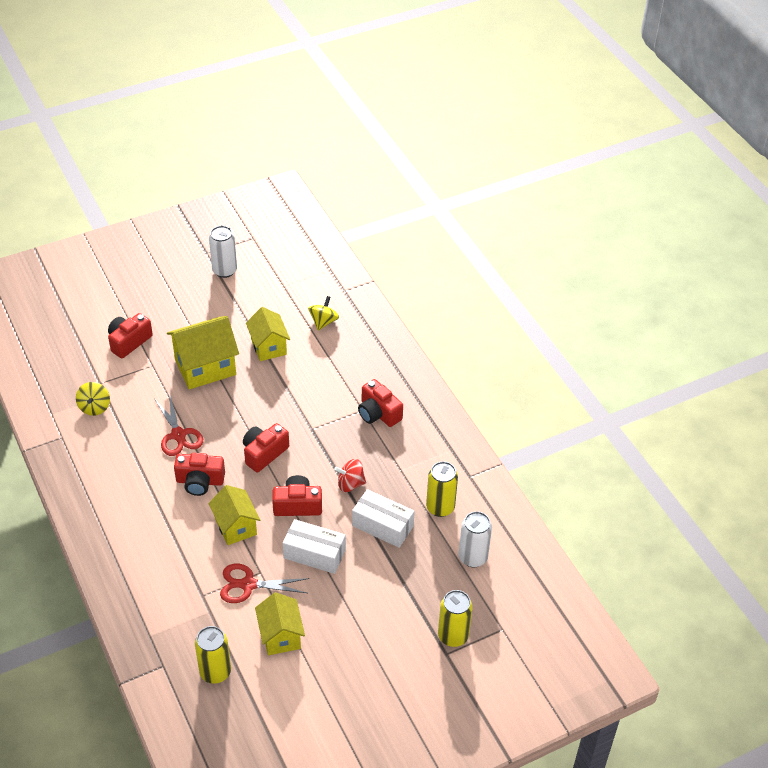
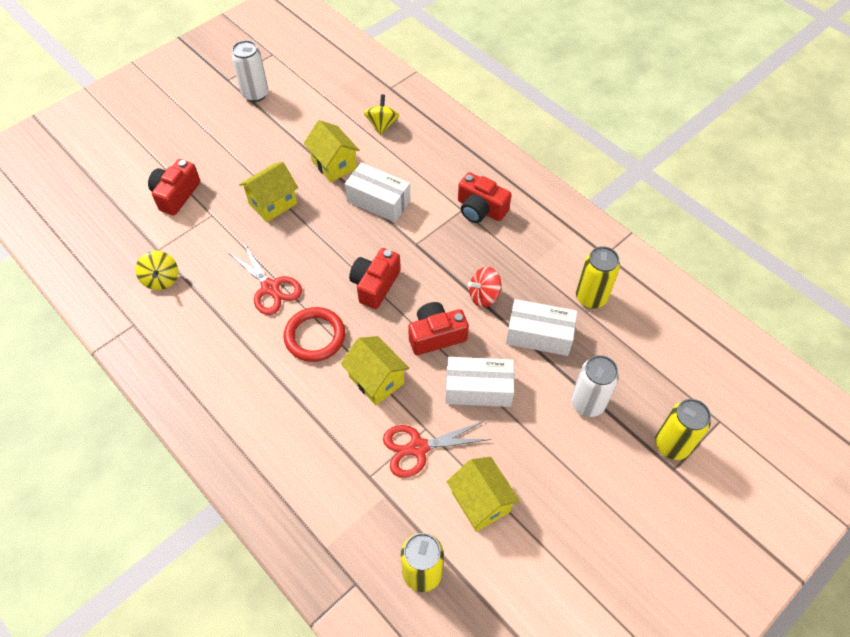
camera: 15 degrees left, 10 degrees up
yellow house [167,316,239,389] -> yellow house [239,161,298,222], size x0.65
red camera [174,453,225,496] -> red ring [284,307,345,362]
white can [459,511,492,567] -> white can moved to [571,355,619,417]
none -> white box [345,163,410,222]

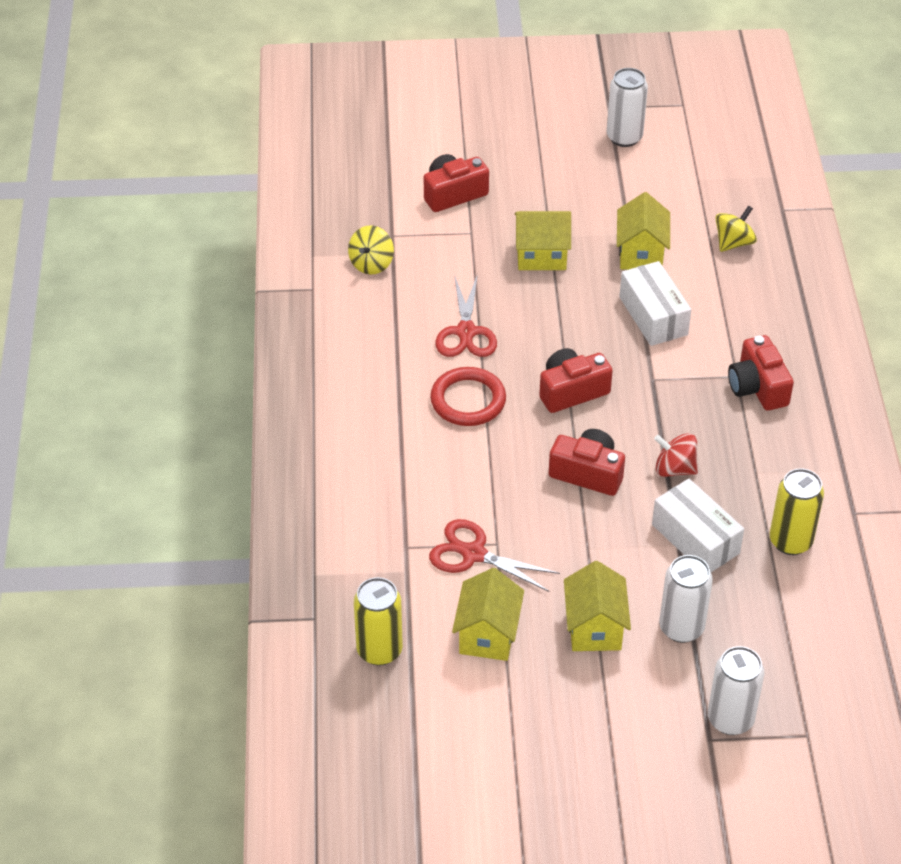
camera: 40 degrees right, 10 degrees down
yellow house [341,336,409,405] -> yellow house moved to [564,561,631,651]
white box [445,357,514,407] -> none
yellow can [655,399,711,460] -> white can [708,646,765,735]

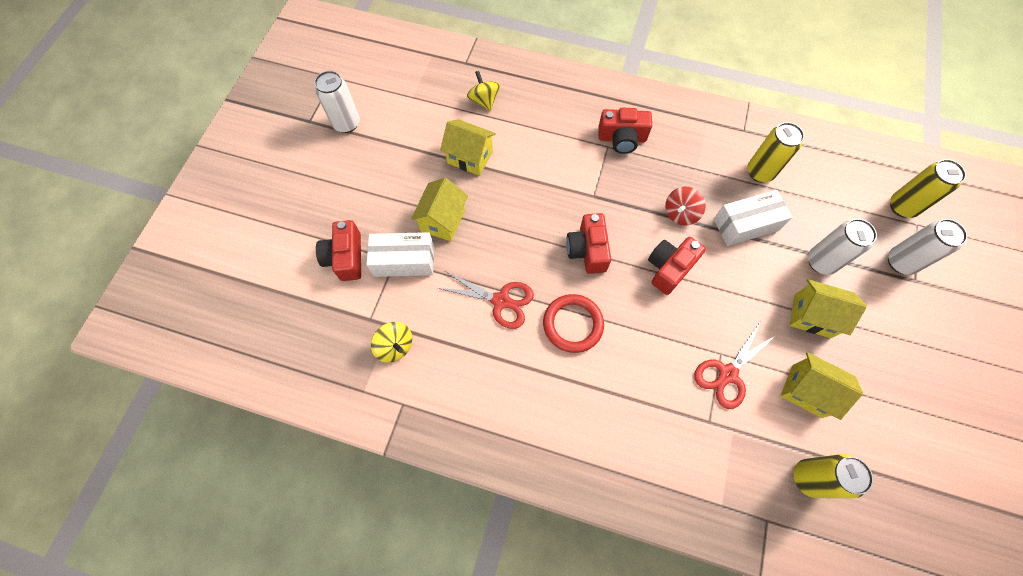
camera: 70 degrees left, 20 degrees up
white box [619,261,691,346] -> white box moved to [366,232,434,277]
none -> yellow can [890,159,966,218]

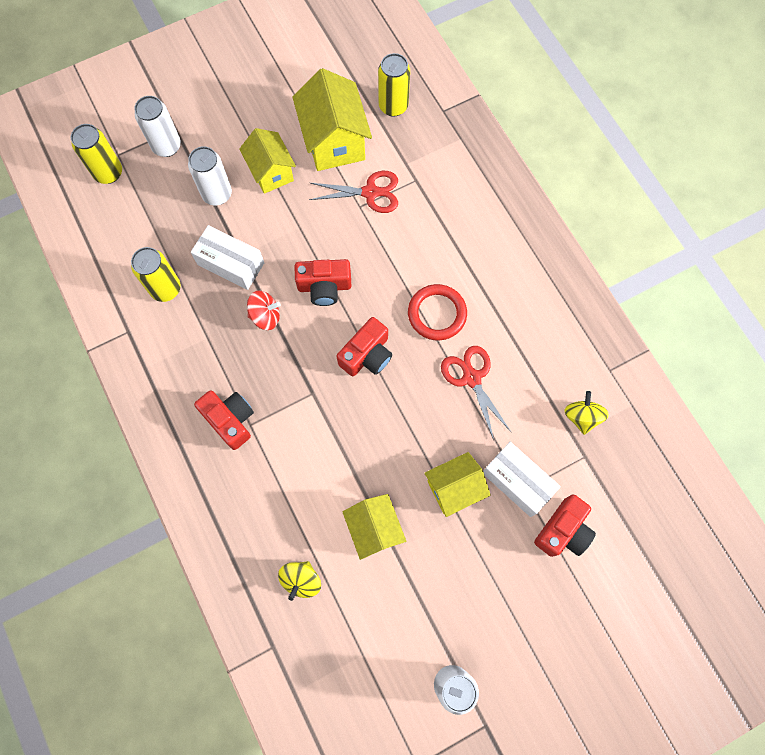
camera: 135 degrees left, 5 degrees up
yellow house [780,352,863,420] -> yellow house [292,68,372,171], size x1.53

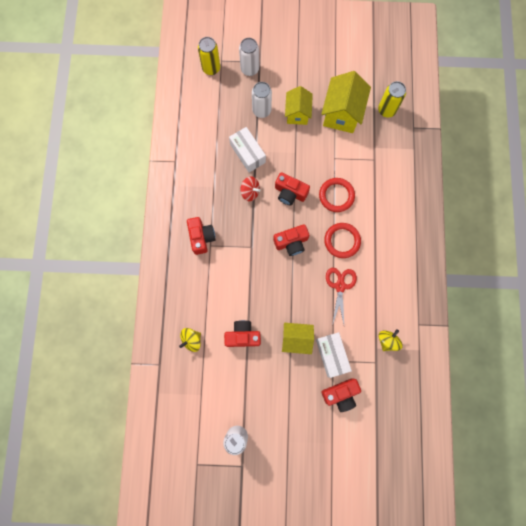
camera: 30 degrees right, 5 degrees up
yellow can [131,247,181,302] -> none
red scissors [309,171,398,213] -> none
yellow house [343,494,406,560] -> red camera [224,320,261,347]
none -> red ring [319,178,355,212]

